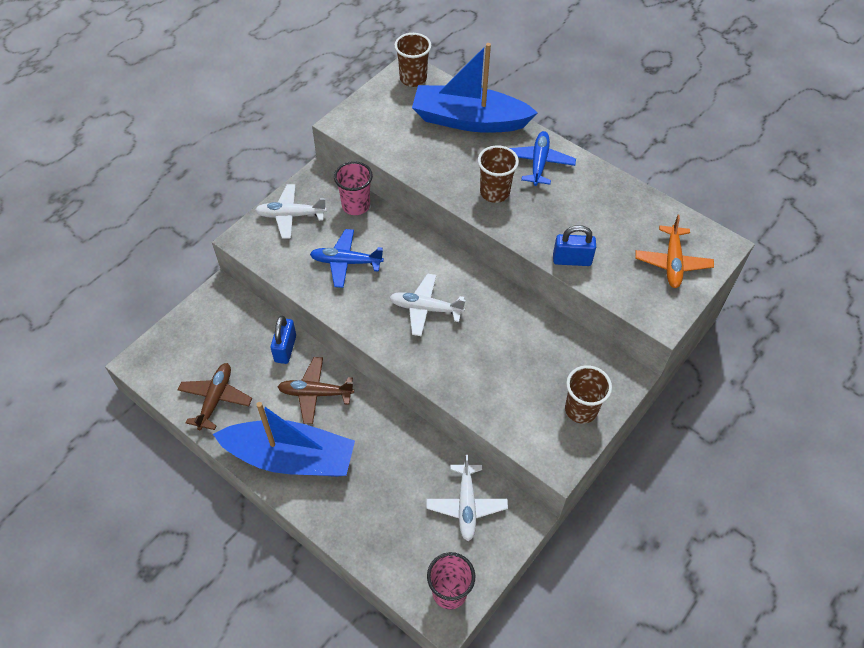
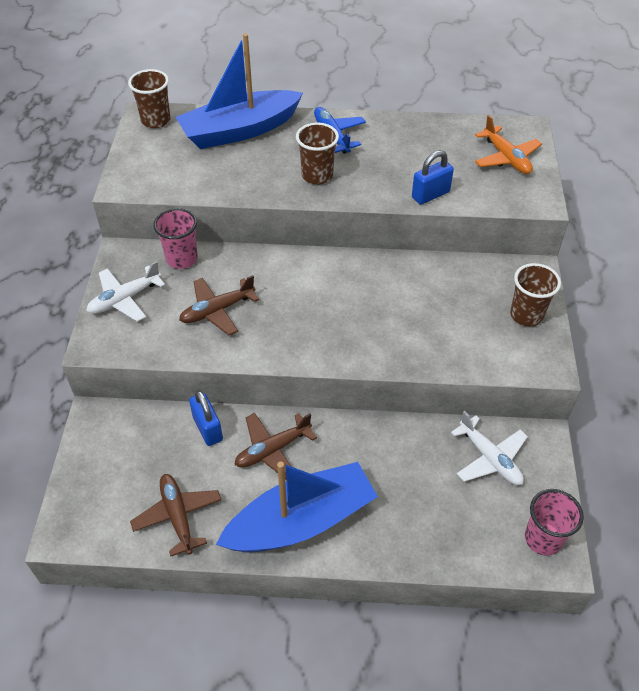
camera: 35 degrees left, 5 degrees down
blue plane [310,229,384,288] -> brown plane [179,275,259,335]
white plane [389,273,466,336] -> none

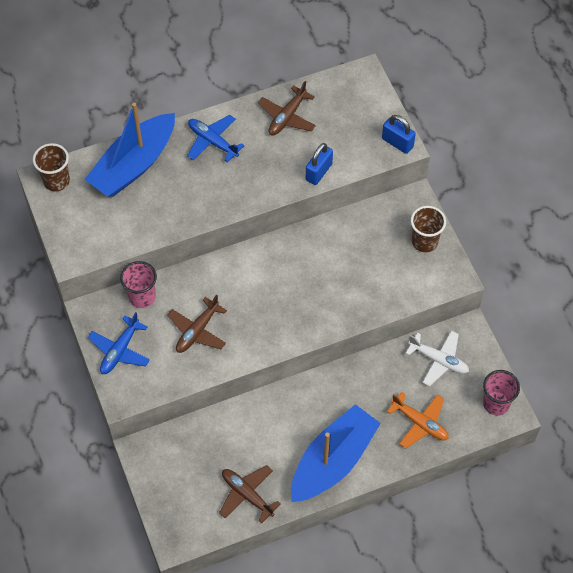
camera: 25 degrees left, 10 degrees up
white plane [87,261,165,322] -> blue plane [88,312,150,374]
blue padlock [189,390,223,446] -> blue padlock moved to [382,115,416,154]
brown plane [234,413,317,479] -> brown plane moved to [258,81,316,136]
brown cup [296,123,339,185] -> none
orange plane [475,115,542,174] -> orange plane moved to [387,392,449,448]

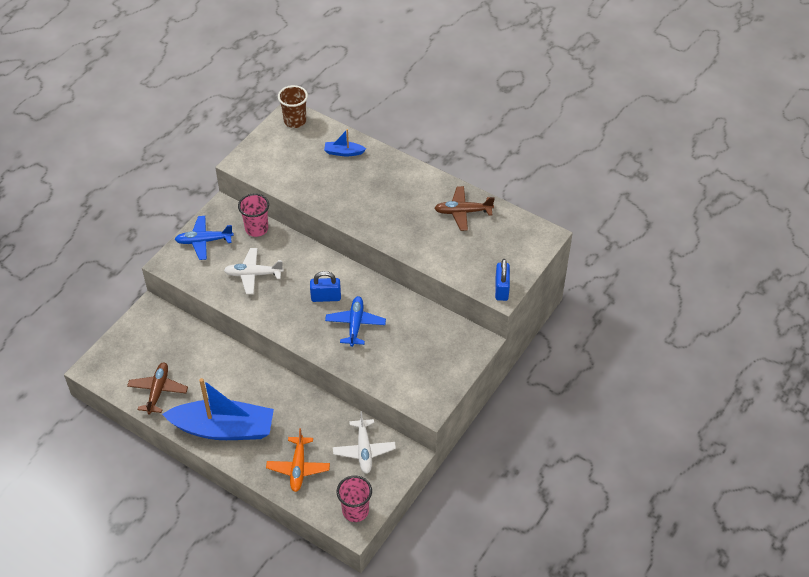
camera: 55 degrees right, 10 degrees down
blue boat [84,103,175,197] -> blue boat [324,129,366,156], size x0.42
brown plane [167,295,227,353] -> white plane [224,248,284,294]
blue plane [187,115,245,163] -> blue plane moved to [325,296,386,347]
blue padlock [306,143,333,185] -> blue padlock moved to [310,271,341,302]
brown cup [411,206,446,252] -> none

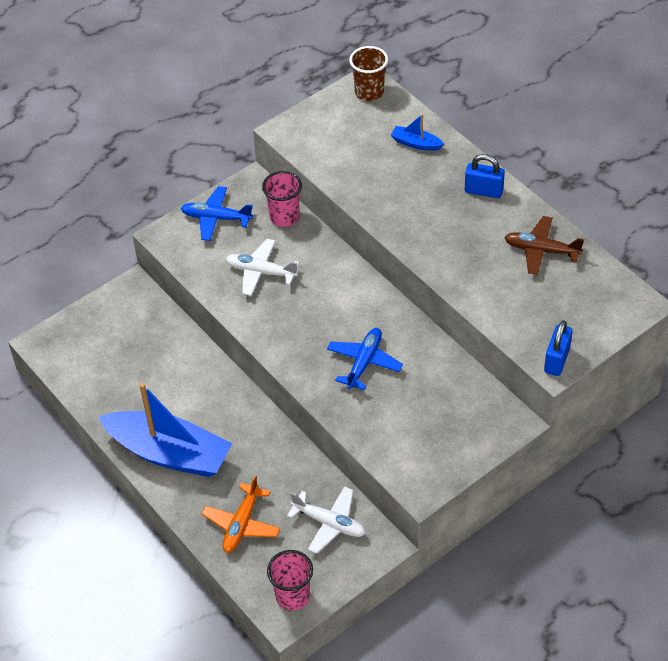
camera: 20 degrees right, 0 degrees up
brown plane [127,362,188,415] -> none
blue padlock [310,271,341,302] -> blue padlock moved to [465,154,505,198]
white plane [333,411,396,474] -> white plane turned 75 degrees counterclockwise [287,486,366,554]

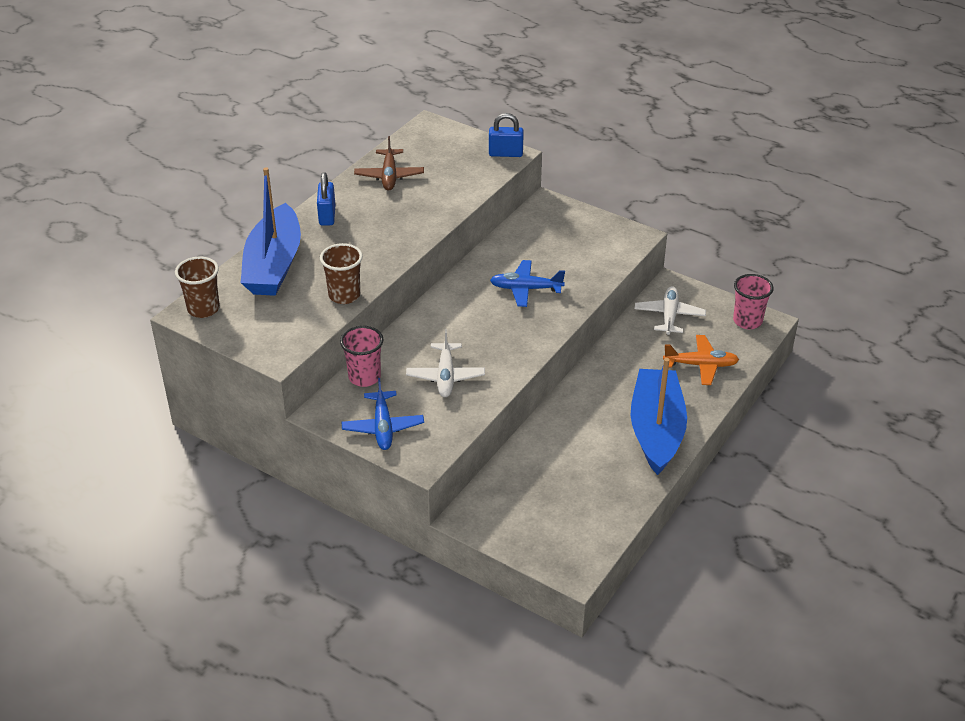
camera: 110 degrees left, 10 degrees down
blue boat [391,114,444,151] -> blue boat [241,167,301,296], size x2.39
none -> brown cup [320,243,363,304]

